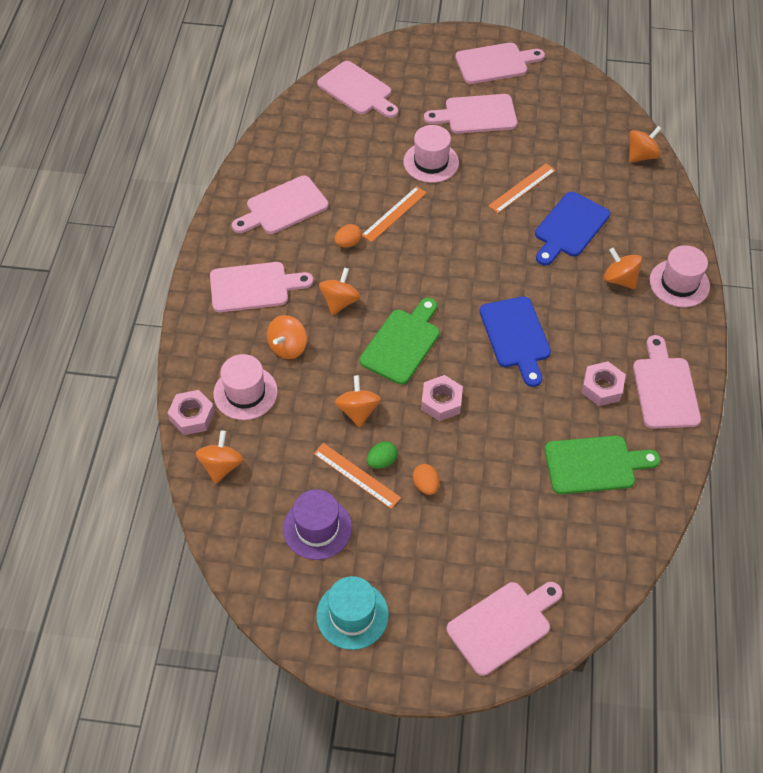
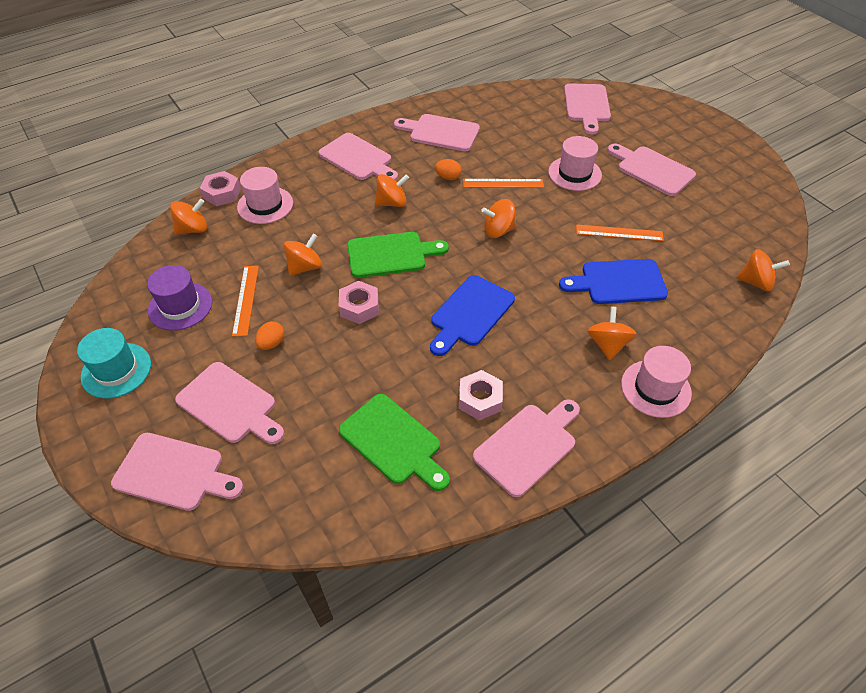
camera: 50 degrees right, 5 degrees down
orange spinning top [267,315,307,359] -> orange spinning top moved to [481,199,517,238]
green egg [367,441,398,469] -> none
pink cutting board [455,42,545,84] -> pink cutting board moved to [175,362,284,444]

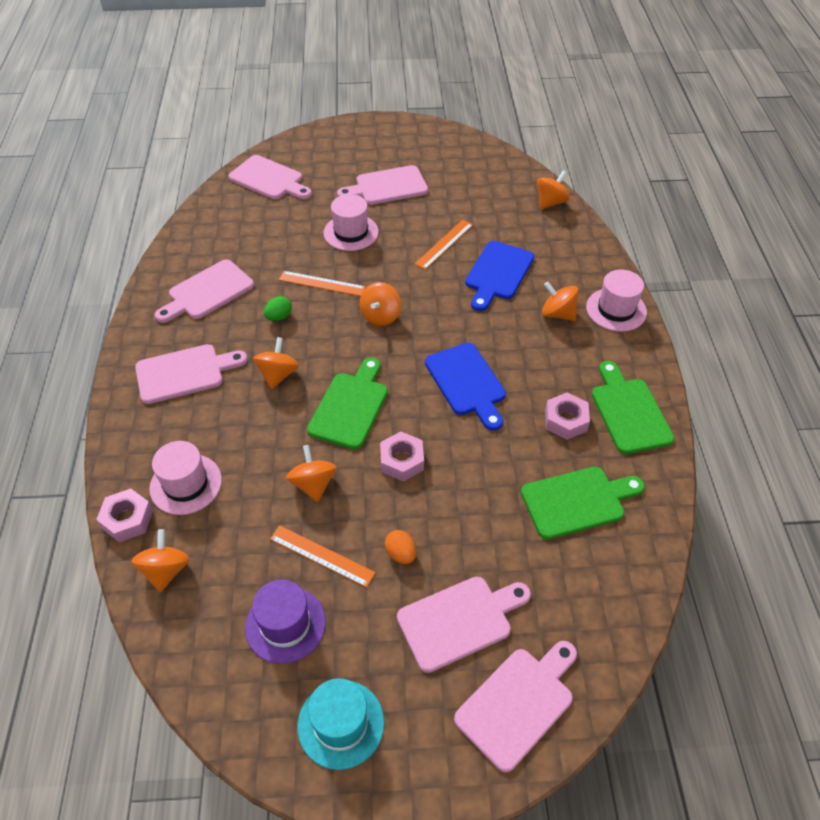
camera: 60 degrees left, 0 degrees up
orange egg [435,159,462,180] -> green egg [264,296,292,321]
orange ruler [463,179,544,188] -> orange ruler turned 75 degrees clockwise [279,271,366,296]
pink cutting board [473,399,580,497] -> green cutting board [592,361,674,454]

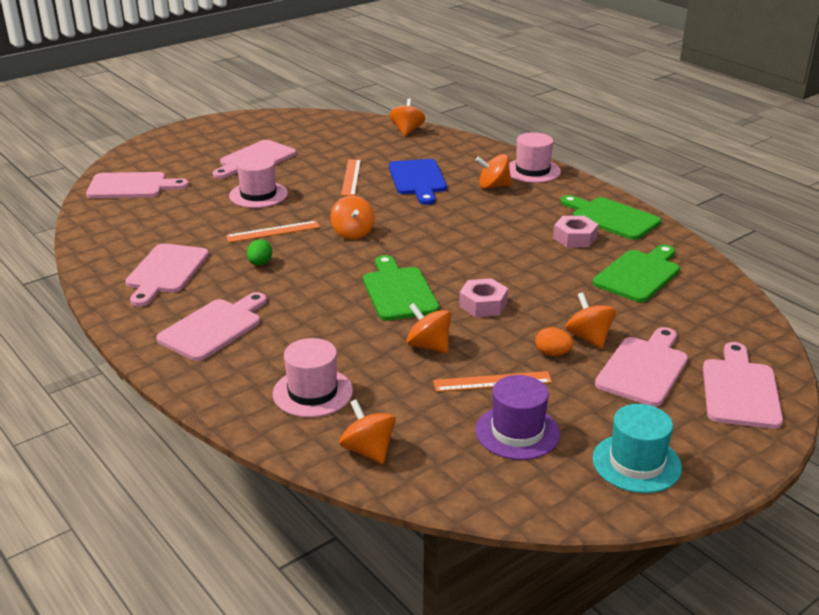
camera: 35 degrees left, 20 degrees down
pink nut [96,489,153,542] -> none
orange spinning top [253,337,299,389] -> orange spinning top moved to [565,292,616,349]
blue cutting board [425,343,506,431] -> none

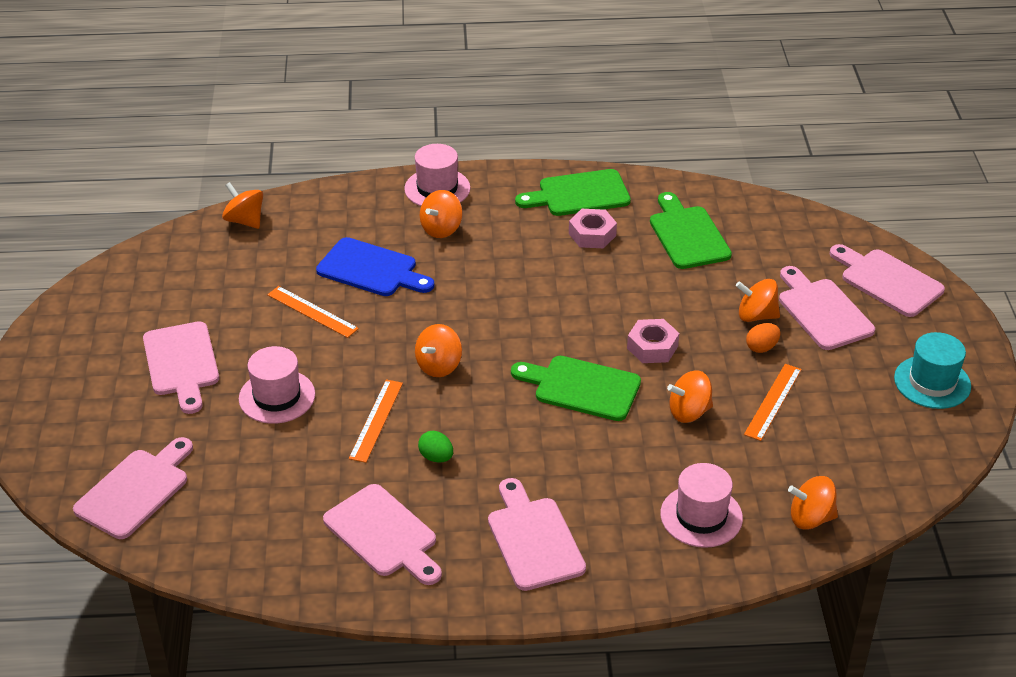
camera: 55 degrees left, 10 degrees up
orange spinning top [330,196,375,239] -> orange spinning top turned 105 degrees clockwise [415,324,462,377]
purple hat [475,375,560,460] -> none

